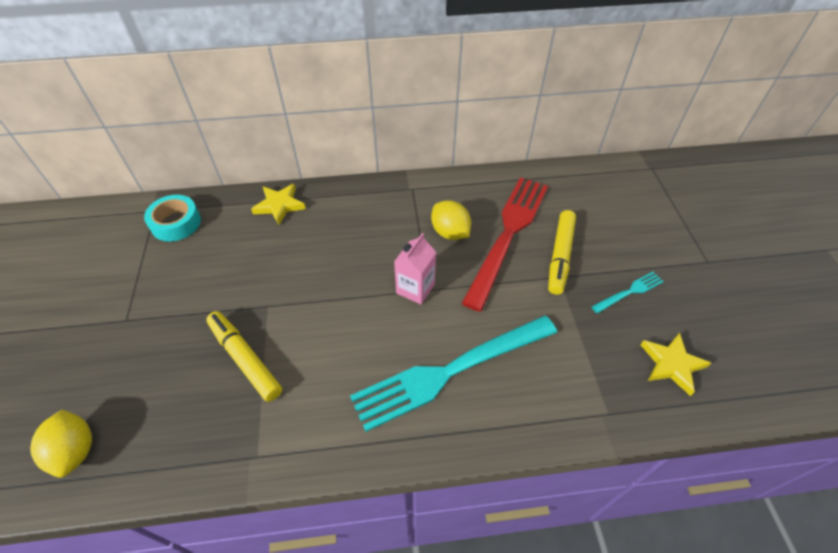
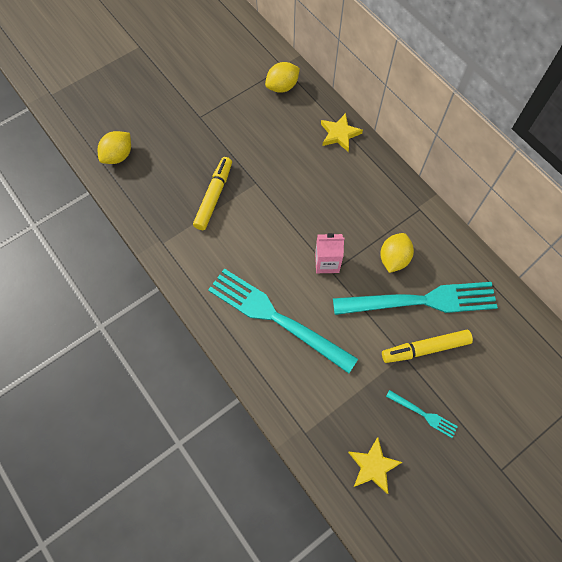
camera: 60 degrees right, 15 degrees up
turquoise tape [144,195,201,242] -> yellow lemon [265,62,300,93]
red fork [462,177,548,312] -> turquoise fork [333,282,498,315]

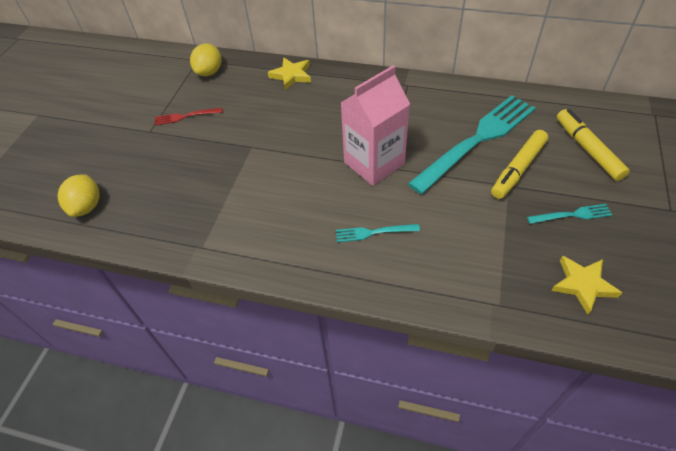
camera: 35 degrees left, 15 degrees down
yellow marker [193,157,232,230] -> yellow marker moved to [557,109,630,181]
turquoise fork [208,268,358,373] -> turquoise fork [336,224,420,242], size x0.43
pink carton [315,233,344,273] -> pink carton [341,65,410,186], size x1.70
yellow lemon [380,233,414,273] -> none
none -> red fork [155,108,223,125]

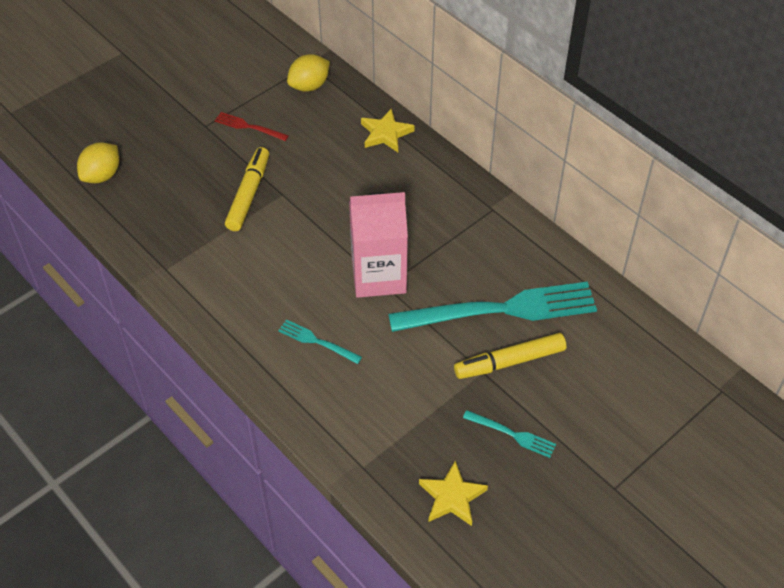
camera: 30 degrees right, 0 degrees up
yellow marker [557,109,630,181] -> yellow marker moved to [225,147,269,231]

